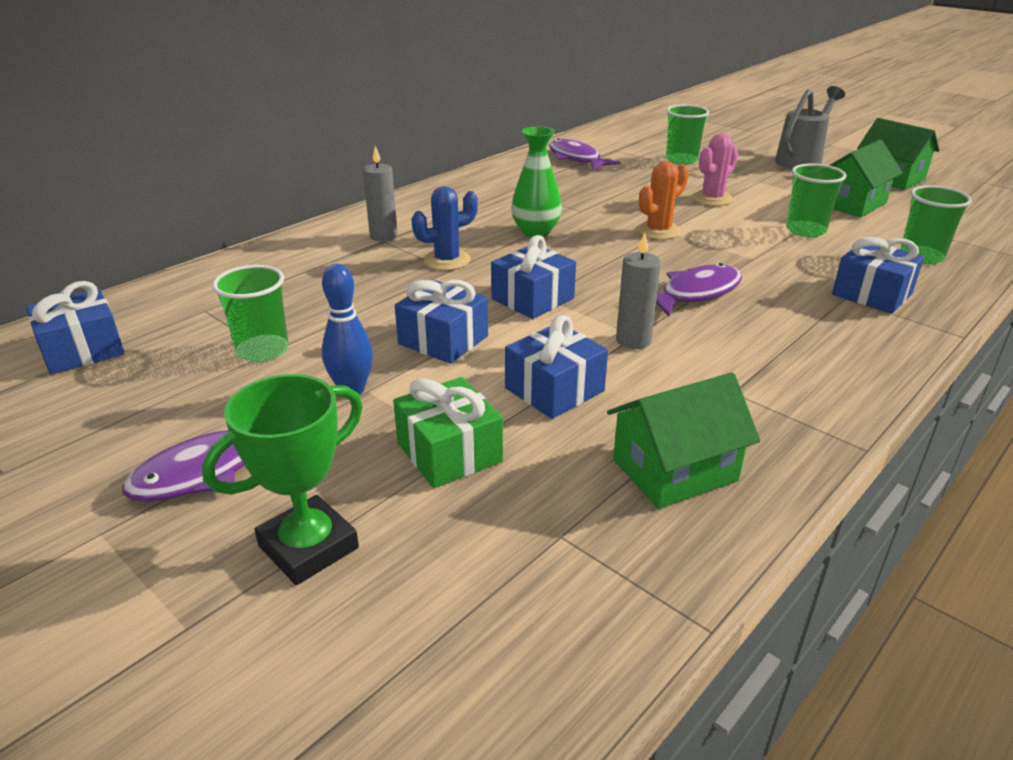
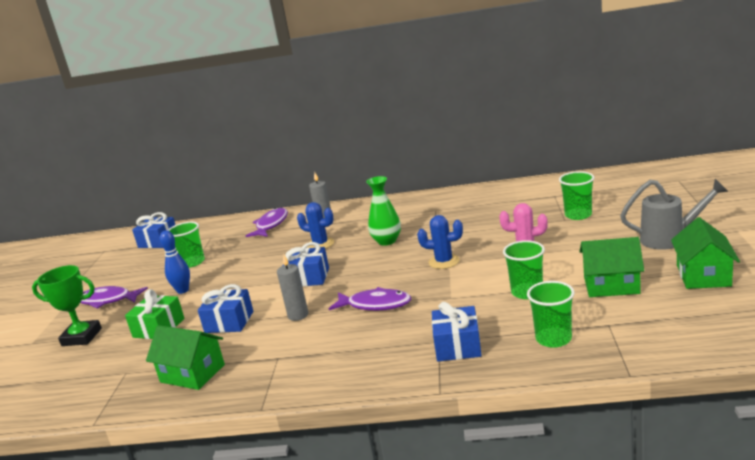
camera: 55 degrees right, 10 degrees down
blue gift [395,280,488,364] -> none
purple fish [549,139,620,170] -> purple fish moved to [246,208,288,237]
orange cactus [637,161,689,240] -> blue cactus [417,215,463,269]

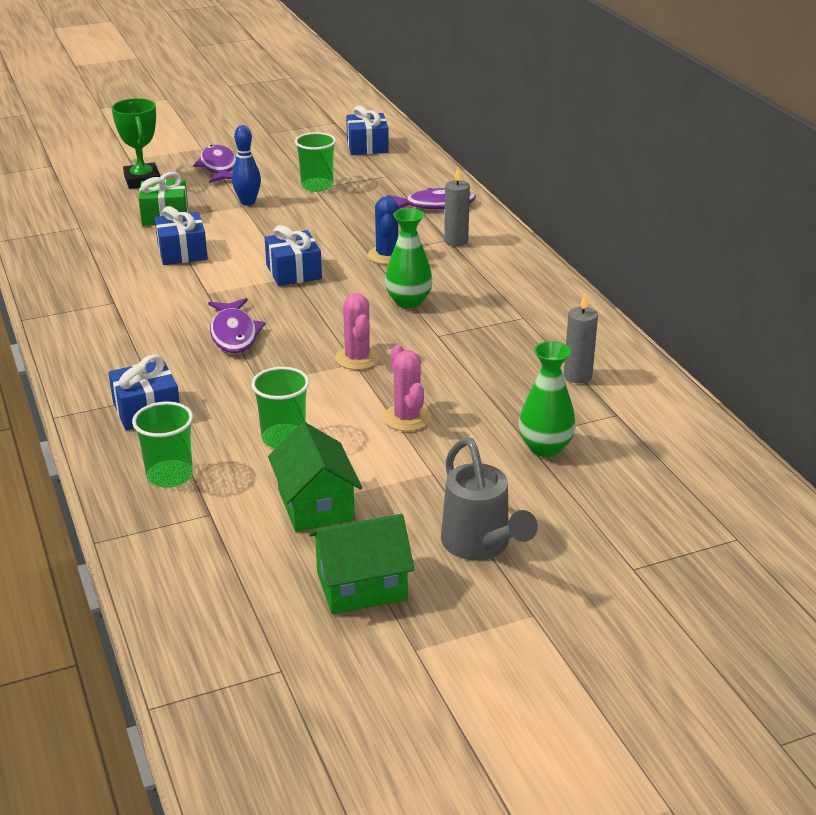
camera: 60 degrees right, 10 degrees up
green house [146,325,225,390] -> none
grey candle [277,255,308,321] -> grey candle moved to [564,294,598,383]
blue cactus [417,215,463,269] -> pink cactus [335,293,380,370]
green cup [559,171,594,220] -> green vase [519,341,576,457]

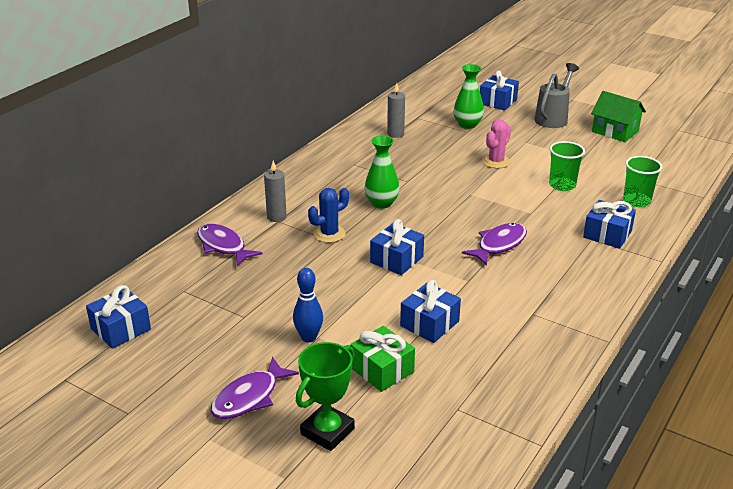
camera: 125 degrees left, 0 degrees up
green house [268,422,362,532] -> none
green cup [295,132,336,192] -> none
pink cactus [335,293,380,370] -> none
none -> blue gift [480,71,519,111]

